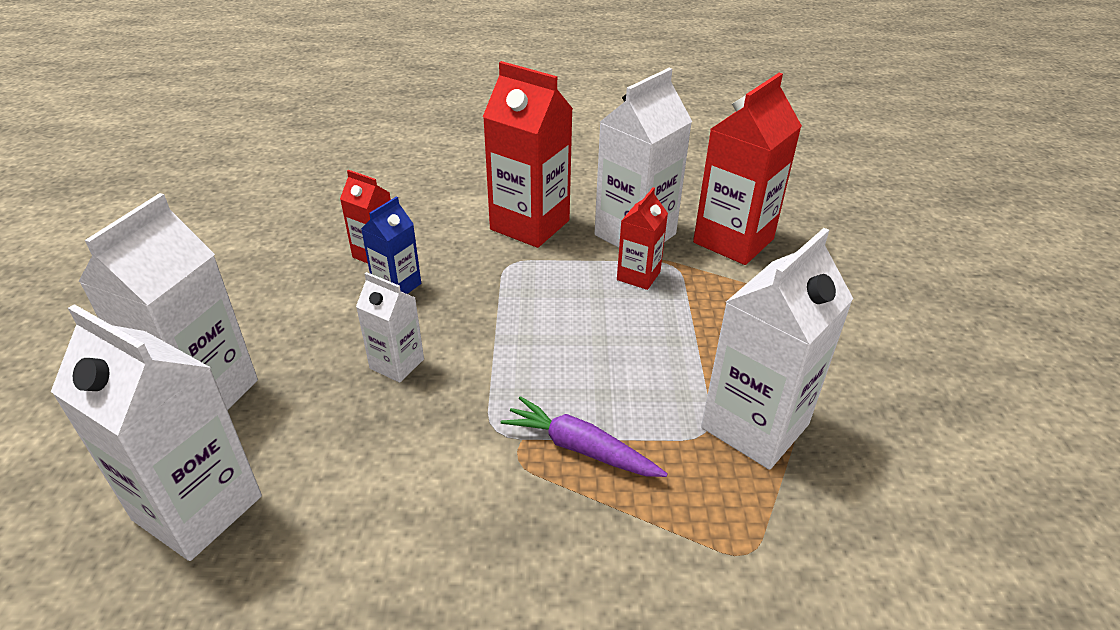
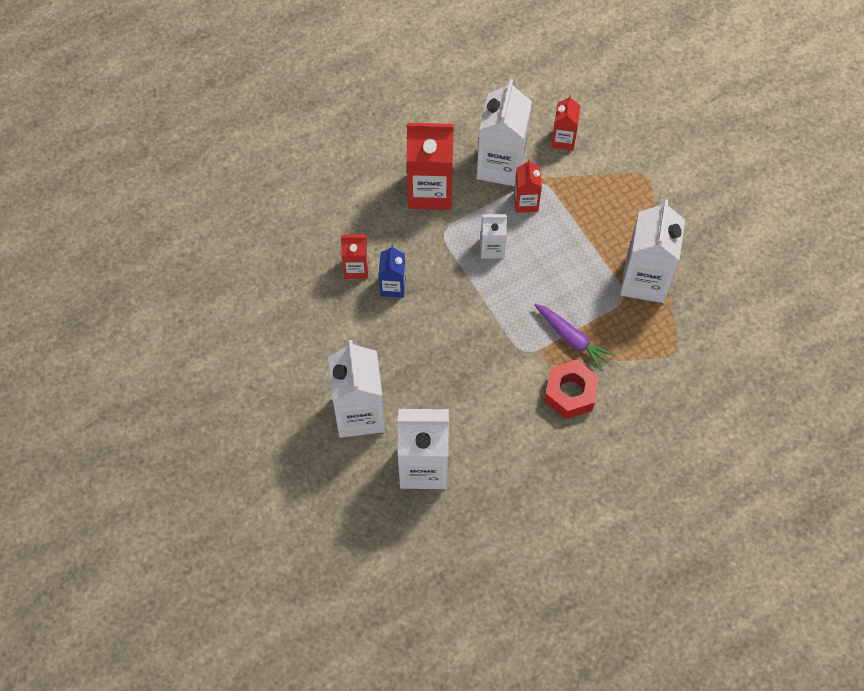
camera: 30 degrees left, 25 degrees up
white carton [356,272,424,383] -> white carton moved to [480,214,507,259]
purple carrot [501,396,668,477] -> purple carrot turned 135 degrees counterclockwise [534,304,615,370]
red carton [693,73,802,265] -> red carton [551,95,580,151], size x0.53
none -> red nut [544,360,599,419]

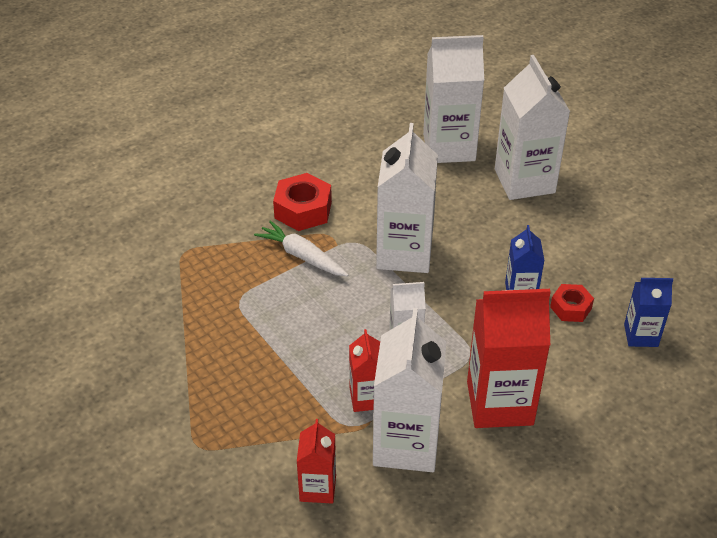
camera: 175 degrees right, 20 degrees down
red carton [341,234,368,279] -> red nut [550,284,594,322]
purple carrot [534,304,615,370] -> white carrot [254,221,349,276]
white carton [620,199,685,303] -> white carton moved to [376,123,438,273]
none -> blue carton [624,278,673,347]

